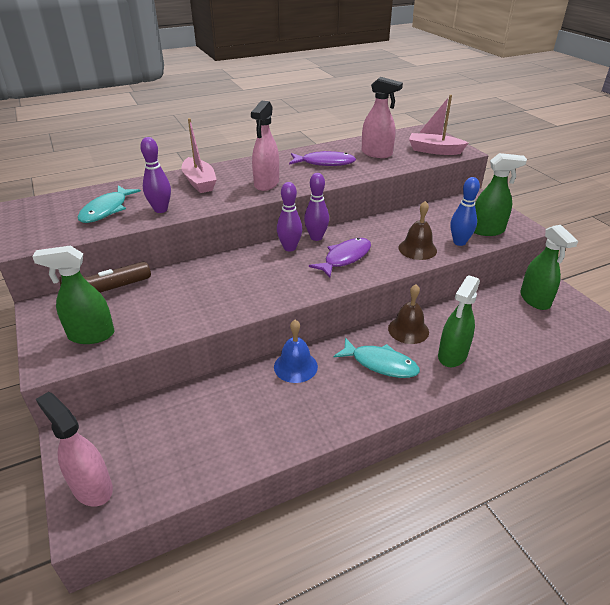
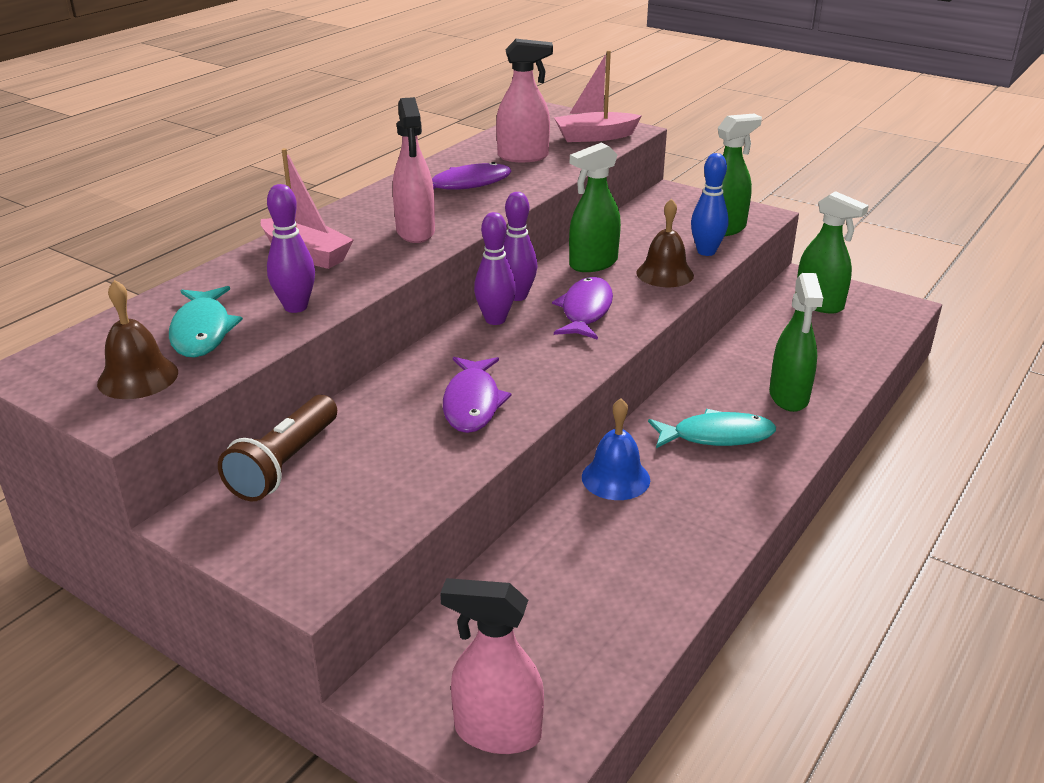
camera: 30 degrees left, 5 degrees down
green spray bottle [32,245,114,344] -> green spray bottle moved to [569,143,621,272]
brown bell [388,284,429,344] -> brown bell moved to [97,280,178,399]
none -> purple fish [443,357,512,433]

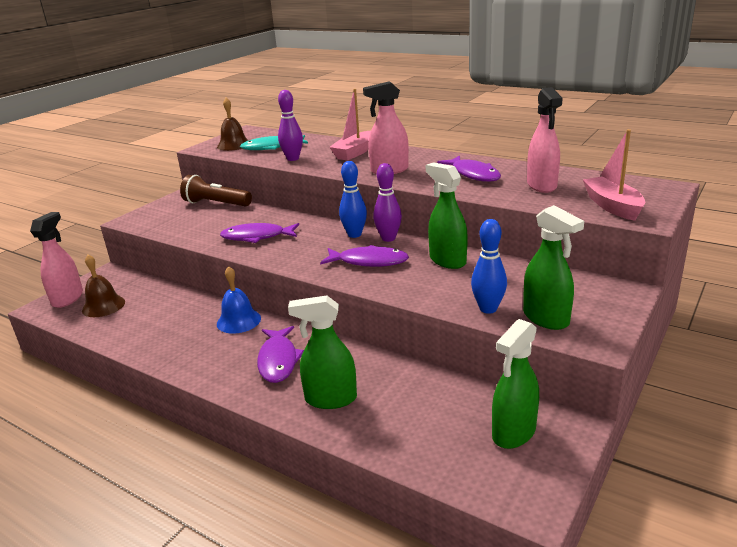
camera: 90 degrees right, 5 degrees down
purple bowling pin [474,212,516,325] -> blue bowling pin [339,161,367,238]
brown bell [636,198,694,287] -> brown bell moved to [82,255,125,317]
turquoise fish [648,409,776,448] -> purple fish [257,326,304,383]

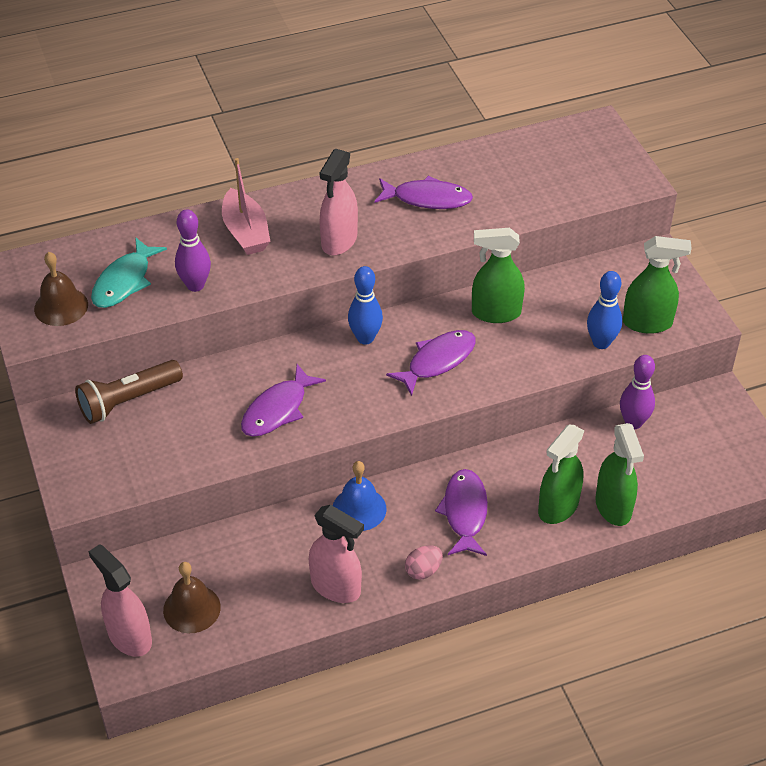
camera: 55 degrees left, 20 degrees up
purple fish [257,326,304,383] -> purple fish turned 120 degrees counterclockwise [435,469,488,556]
purple bowling pin [373,163,402,242] -> purple bowling pin moved to [620,355,655,429]
green spray bottle [492,319,539,449] -> green spray bottle moved to [595,423,644,526]
pink spray bottle [527,87,563,193] -> pink spray bottle moved to [309,505,364,603]
pink boat [583,129,645,221] -> none
none -> pink egg [405,545,443,580]

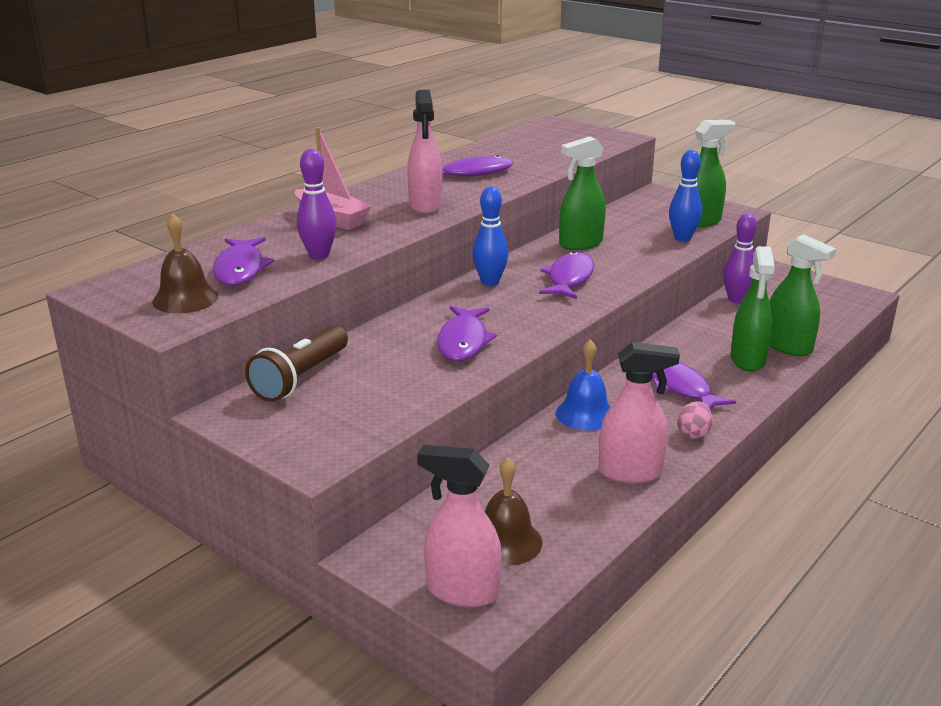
camera: 30 degrees left, 20 degrees down
turquoise fish [91,237,167,308] -> purple fish [213,237,274,286]

